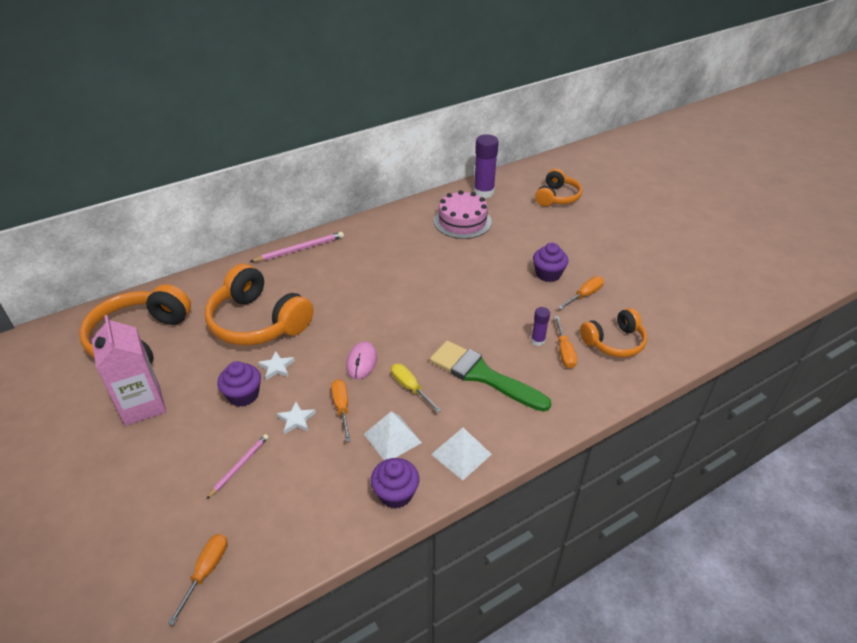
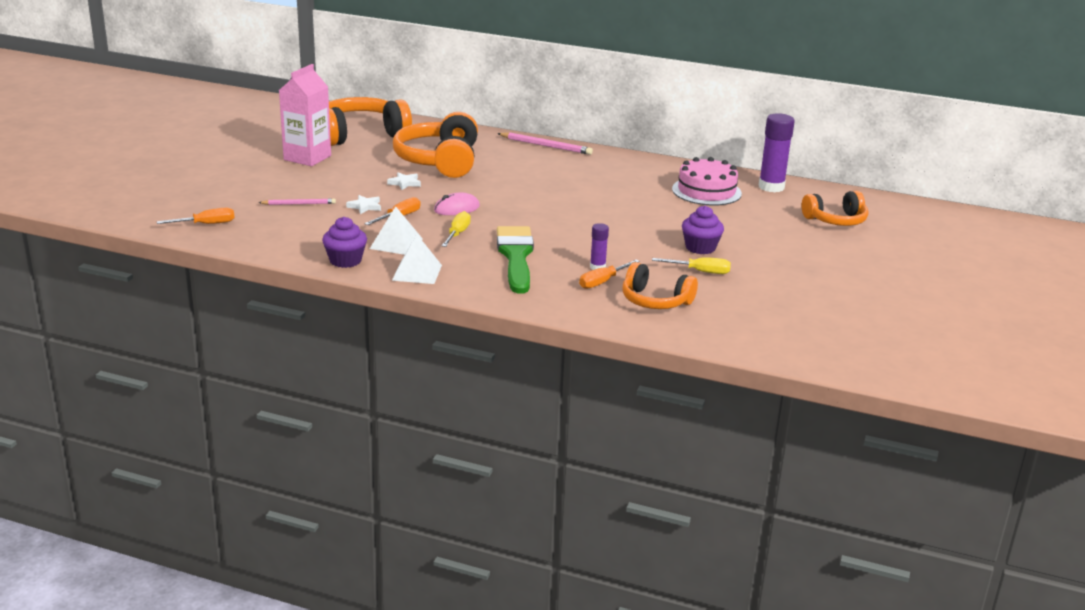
camera: 50 degrees right, 15 degrees down
purple cupcake [217,361,261,407] -> none
orange screwdriver [558,276,604,309] -> yellow screwdriver [652,257,731,274]

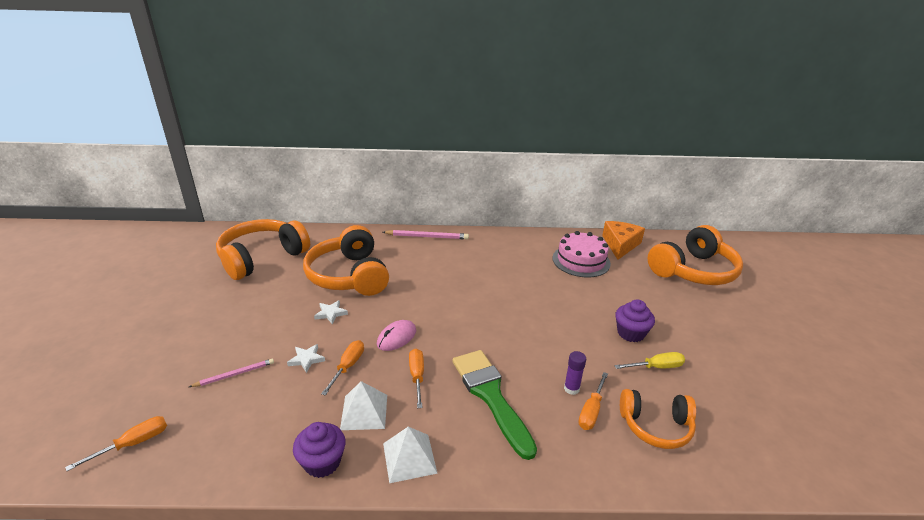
camera: 20 degrees left, 5 degrees up
pink carton [279,64,331,166] -> none
yellow screwdriver [441,211,471,247] -> orange screwdriver [409,348,424,408]
purple glue stick [758,113,795,192] -> orange cheese [602,221,645,260]
orange headphones [801,191,868,226] -> orange headphones [648,225,743,285], size x1.66

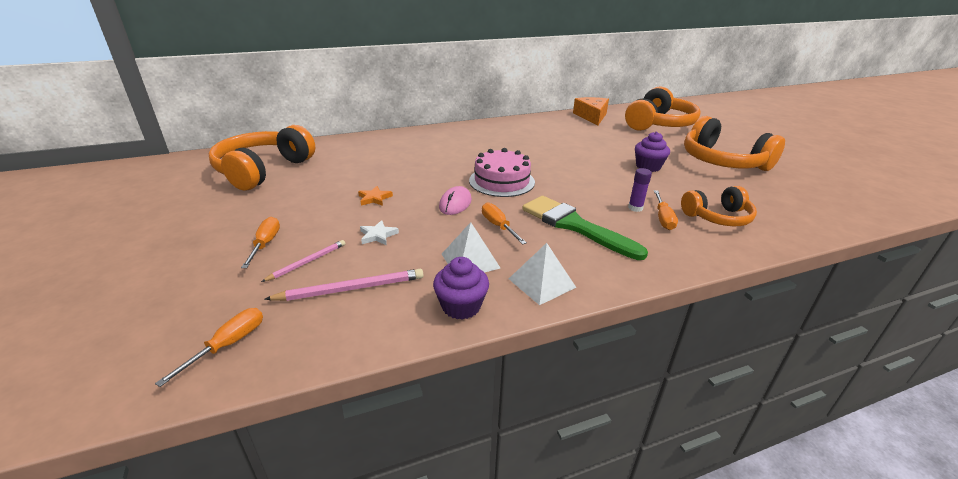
camera: 20 degrees left, 0 degrees up
orange headphones [303,225,389,296] -> orange headphones moved to [684,116,785,171]
white star [314,300,348,324] -> orange star [358,186,393,206]
orange screwdriver [321,340,364,396] -> orange screwdriver moved to [241,217,280,268]
pink pencil [383,230,469,239] -> pink pencil moved to [264,269,424,301]
pink cake [553,231,611,277] -> pink cake moved to [469,148,535,197]
yellow screwdriver [614,352,685,369] -> none

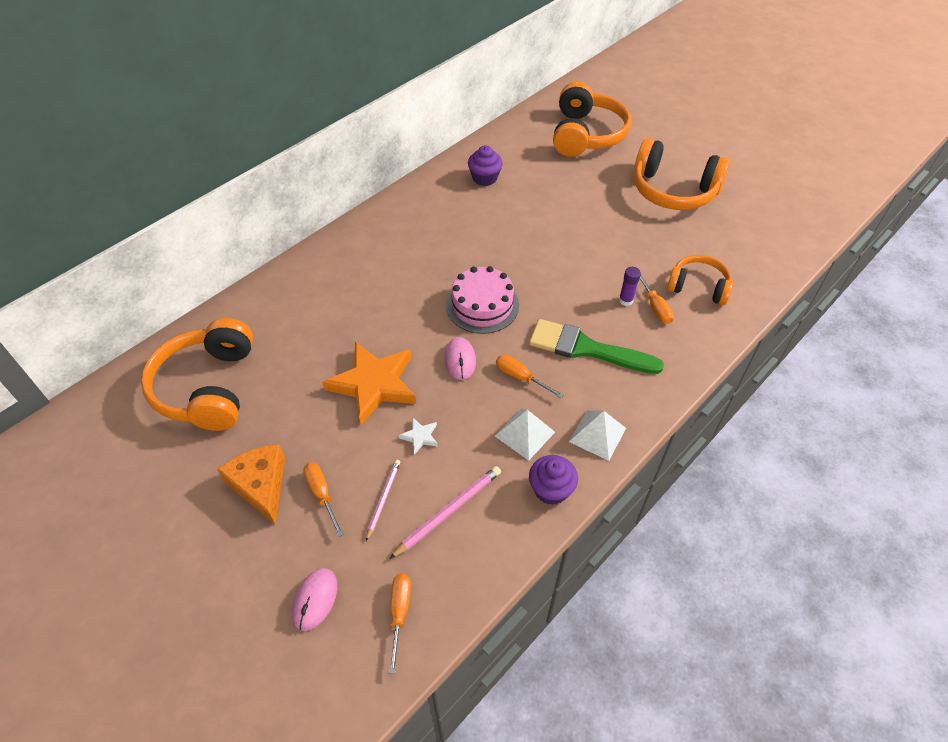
camera: 25 degrees left, 20 degrees up
orange star [358,186,393,206] -> orange star [322,342,416,425], size x2.44
orange cheese [573,97,609,126] -> orange cheese moved to [217,445,285,524]
purple cupcake [635,132,670,172] -> purple cupcake moved to [468,145,503,186]
orange headphones [681,186,757,227] -> orange headphones turned 120 degrees counterclockwise [667,255,733,305]
none -> pink mouse [292,568,337,631]

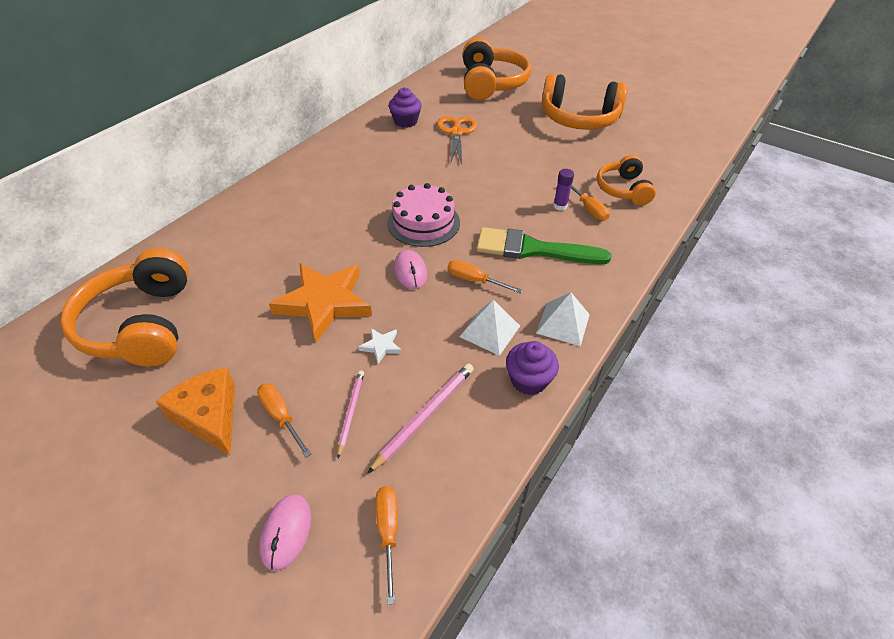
camera: 10 degrees left, 5 degrees down
orange headphones [667,255,733,305] -> orange headphones turned 105 degrees counterclockwise [597,155,656,205]
none -> orange scissors [437,116,477,164]

